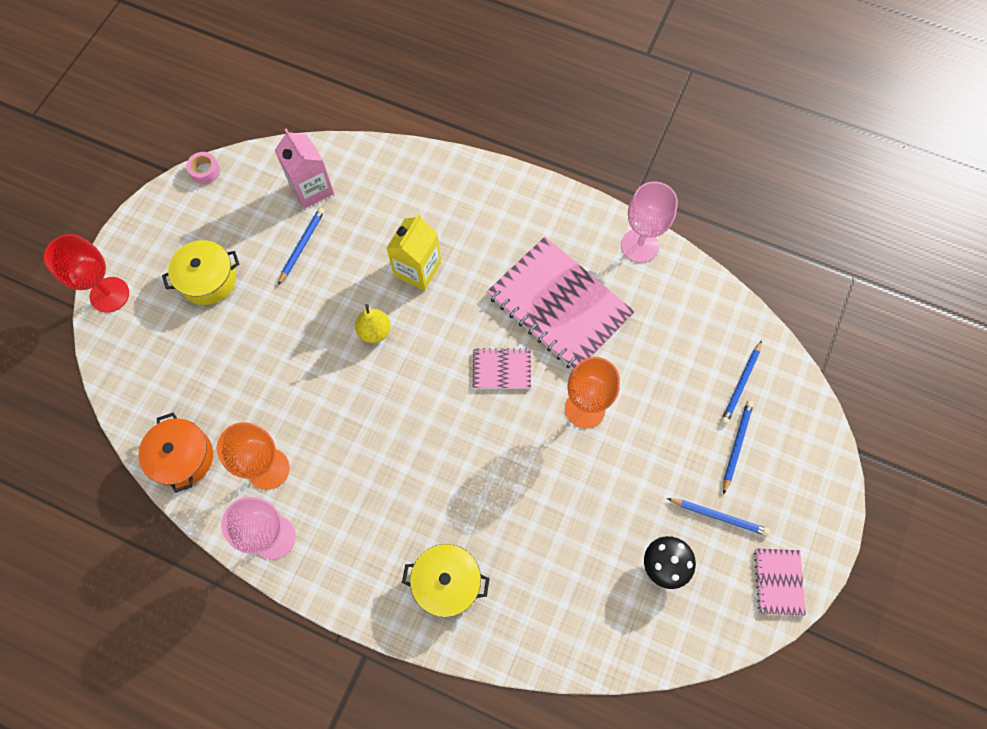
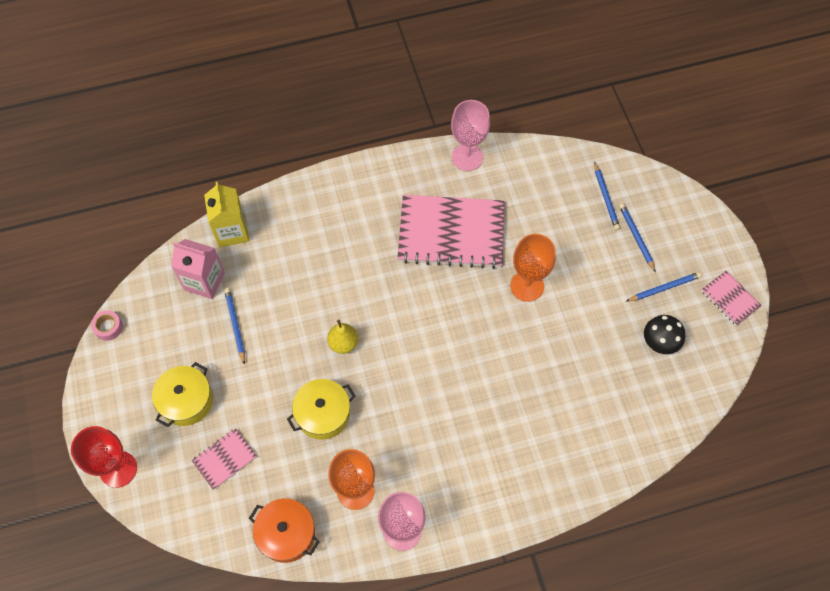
camera: 40 degrees left, 5 degrees down
yellow carton [387,214,441,291] -> yellow carton moved to [204,182,249,247]
yellow pot [402,544,490,617] -> yellow pot moved to [287,379,356,440]
pink notebook [473,348,531,389] -> pink notebook moved to [191,428,257,490]

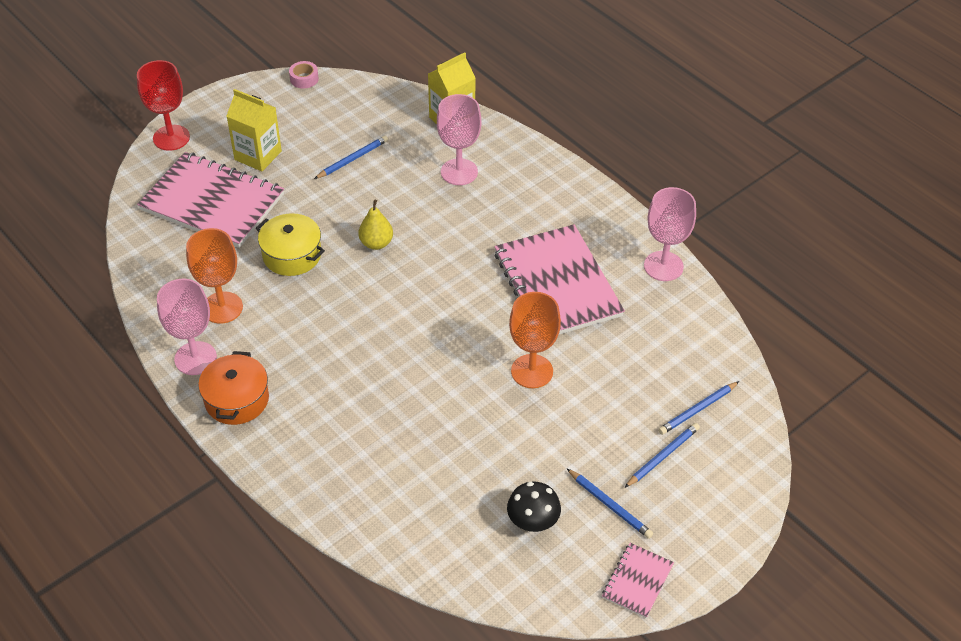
camera: 65 degrees right, 15 degrees down
yellow pot [152,362,213,427] -> yellow carton [227,89,282,171]
pink carton [171,239,225,299] -> none
pink notebook [191,428,257,490] -> pink notebook [137,152,284,248], size x2.16
orange pot [249,498,320,563] -> orange pot moved to [198,351,269,425]
none -> pink goblet [437,94,481,185]

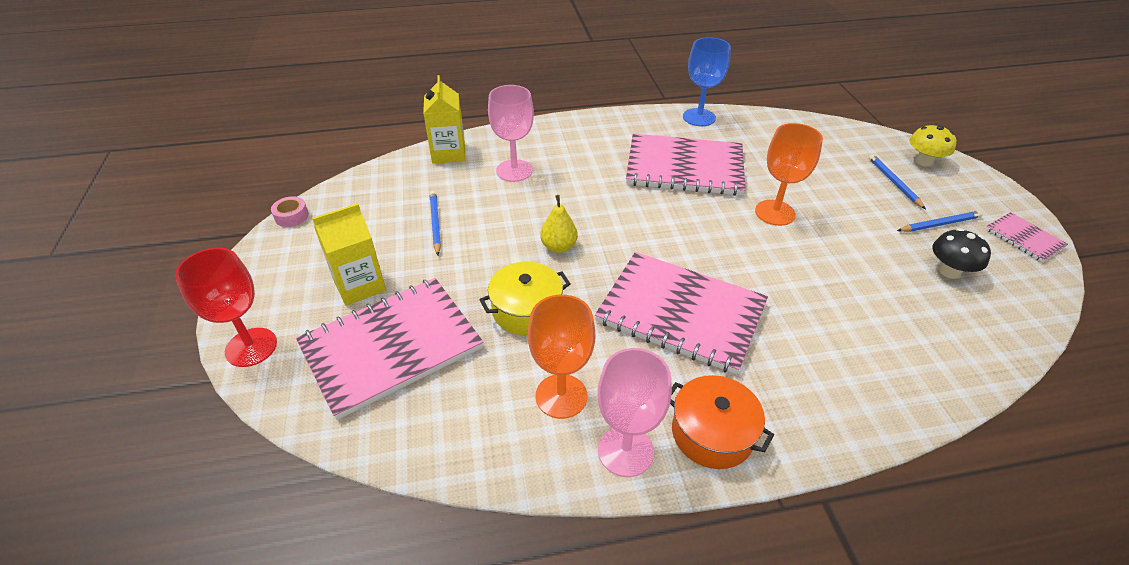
camera: 60 degrees left, 5 degrees down
pink goblet [644,187,696,281] -> blue goblet [683,37,731,126]
blue pencil [658,381,739,435] -> none
none -> pink notebook [595,252,768,375]
none -> yellow mushroom [909,124,957,166]

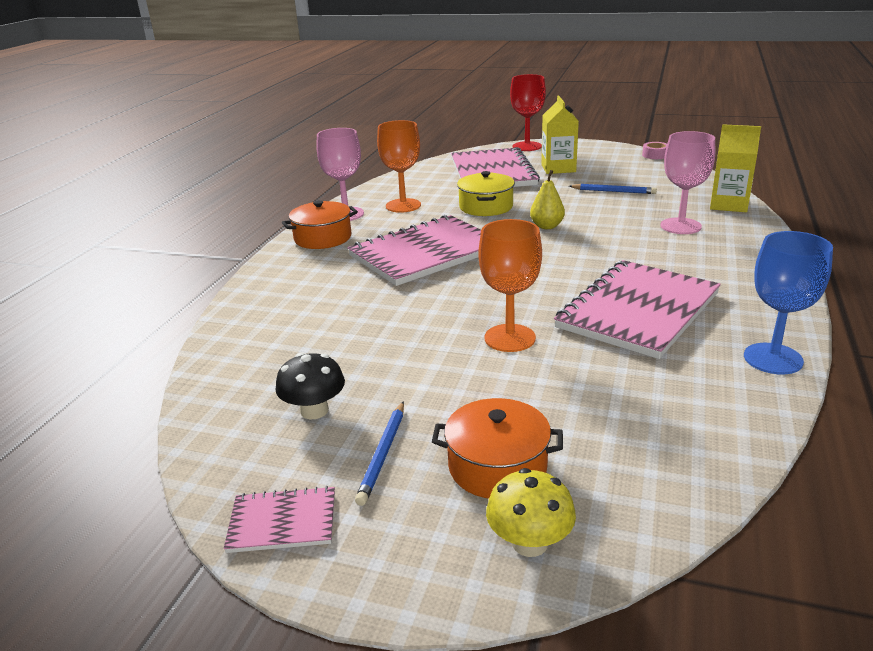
camera: 120 degrees right, 15 degrees down
blue pencil [868,154,926,209] -> orange pot [432,398,563,498]

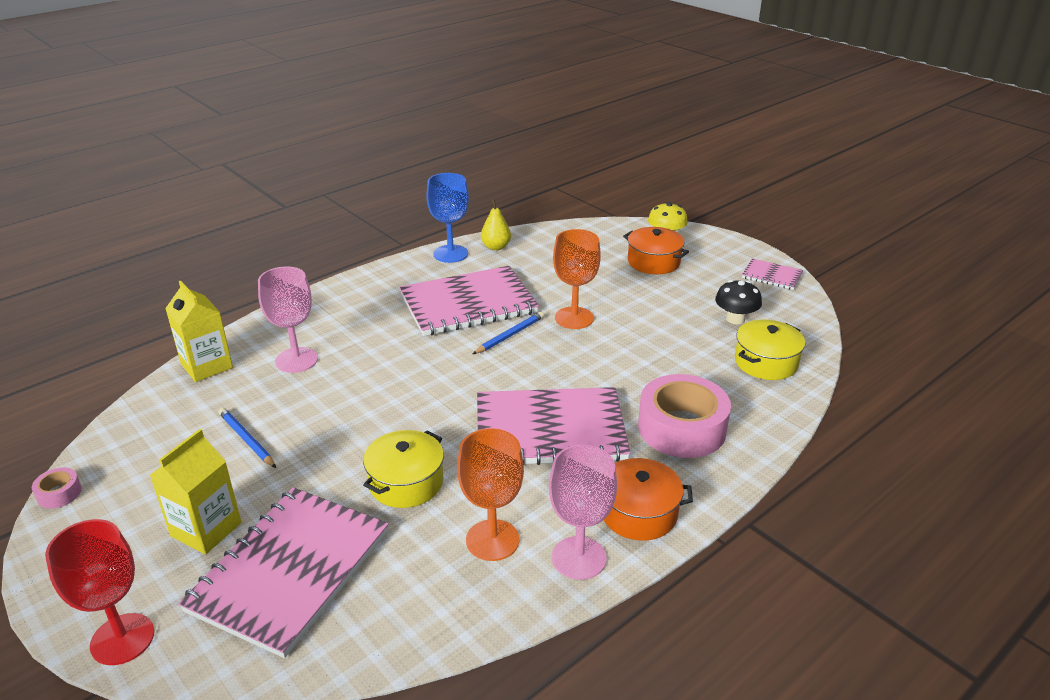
camera: 150 degrees left, 5 degrees up
blue pencil [355,401,404,506] -> blue pencil moved to [473,312,544,354]
yellow pear [530,170,565,229] -> yellow pear moved to [481,199,511,250]
none -> pink tape [638,374,731,458]
none -> yellow pot [735,320,805,380]

